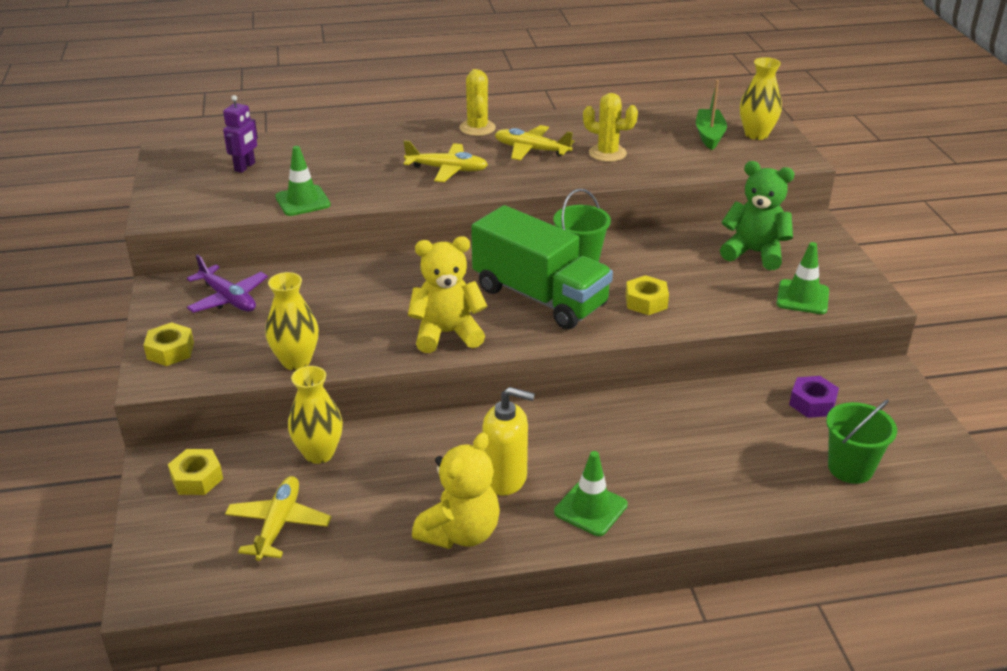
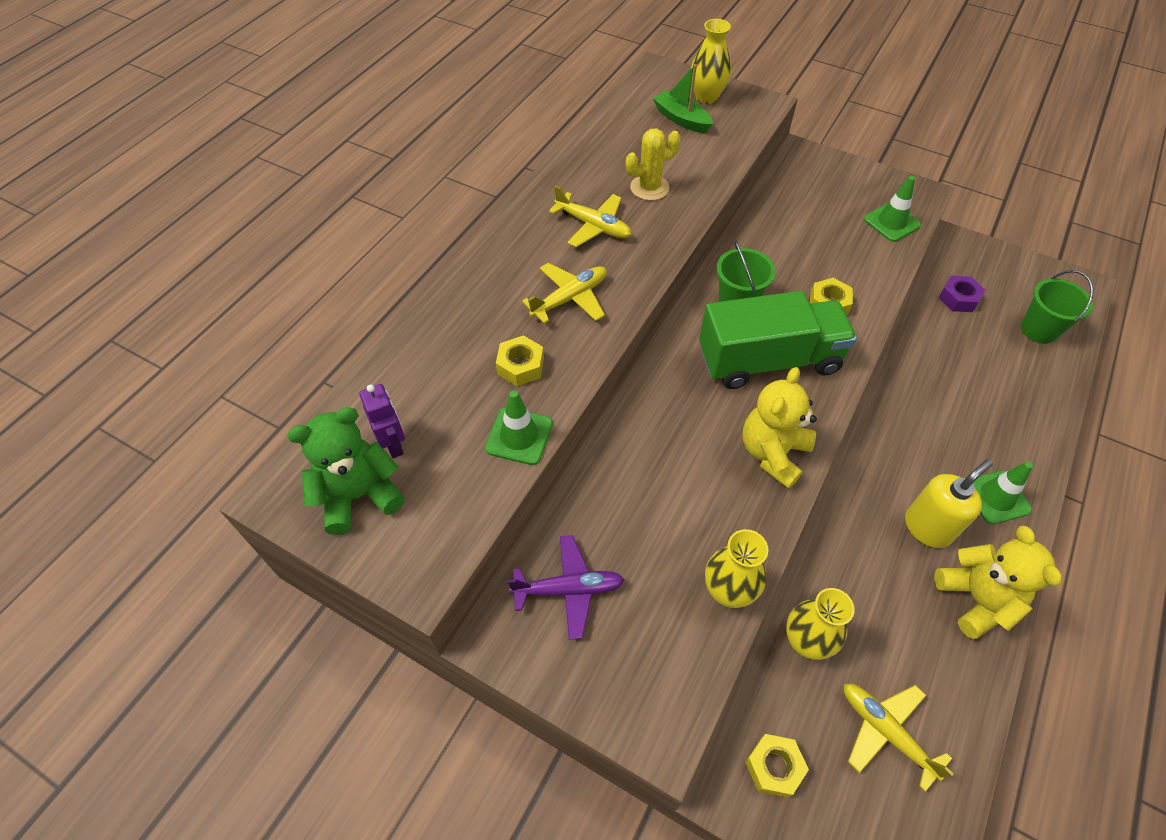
camera: 50 degrees left, 20 degrees up
yellow nut [143,322,194,366] -> yellow nut moved to [496,335,544,386]
yellow cactus [460,69,496,136] -> none
yellow plane [495,125,574,160] -> yellow plane turned 120 degrees counterclockwise [549,186,632,247]
green teddy bear [720,161,795,270] -> green teddy bear moved to [287,407,405,535]

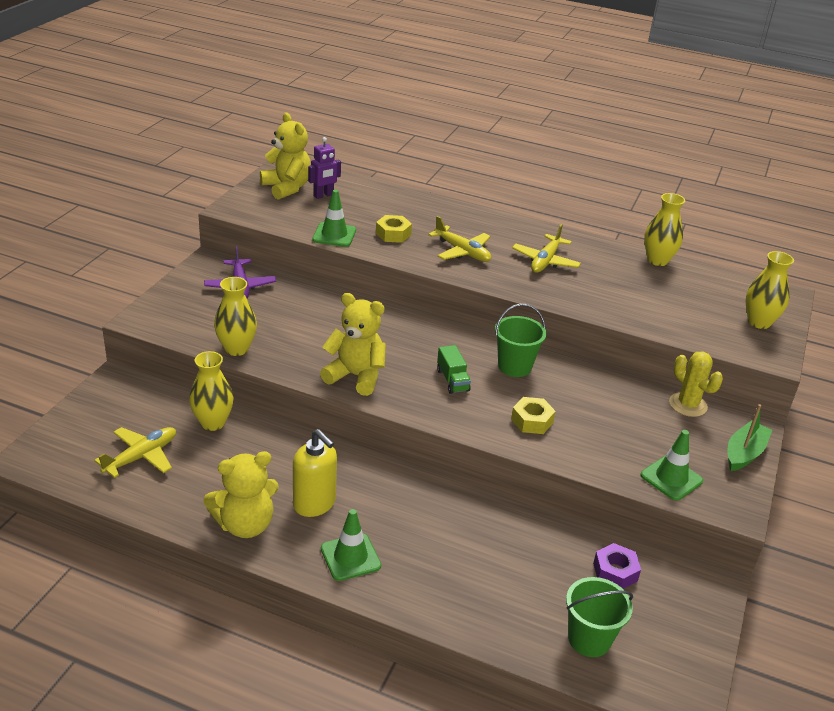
camera: 80 degrees right, 20 degrees down
green teddy bear [287,407,405,535] -> yellow teddy bear [260,113,311,200]
yellow cactus [626,129,681,201] -> yellow cactus moved to [669,351,723,417]
green boat [653,64,713,133] -> green boat moved to [728,404,772,471]
green truck [699,291,857,389] -> green truck [437,345,471,394], size x0.41
yellow nut [745,734,809,798] -> none
none -> yellow vase [644,193,685,266]

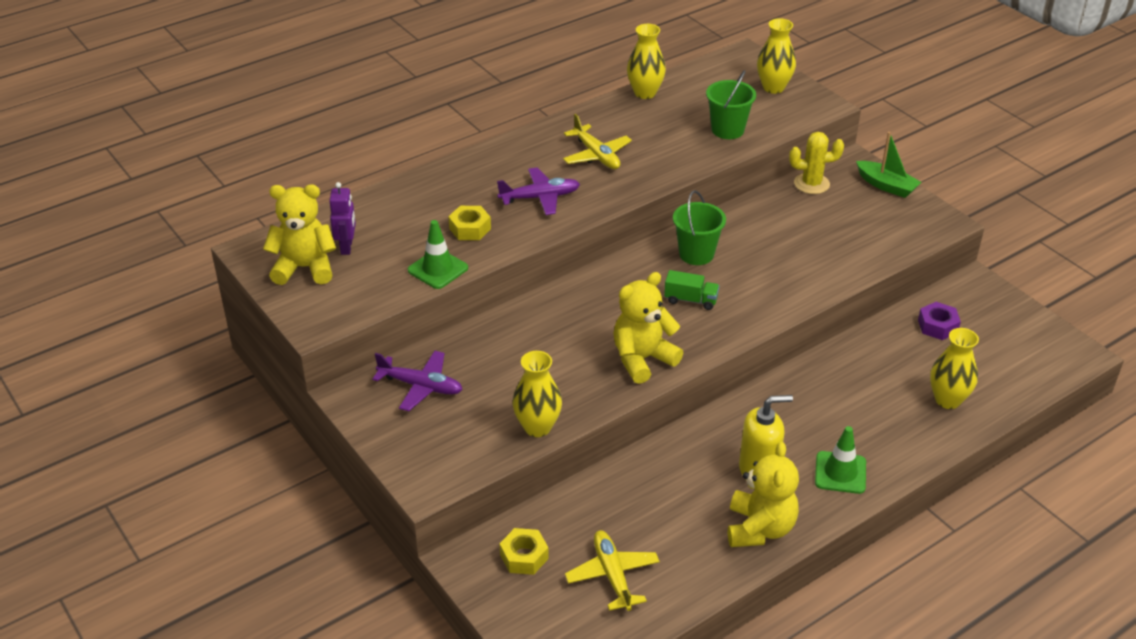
camera: 55 degrees left, 5 degrees up
yellow vase [189,351,234,431] -> yellow vase moved to [930,328,979,409]
yellow plane [428,216,491,262] -> purple plane [497,167,580,215]
yellow nut [511,397,556,434] -> yellow nut moved to [500,528,549,575]
green bucket [566,577,633,657] -> green bucket moved to [706,70,756,139]
green traffic cone [640,430,703,500] -> none
green boat [728,404,772,471] -> green boat turned 150 degrees clockwise [856,132,921,198]

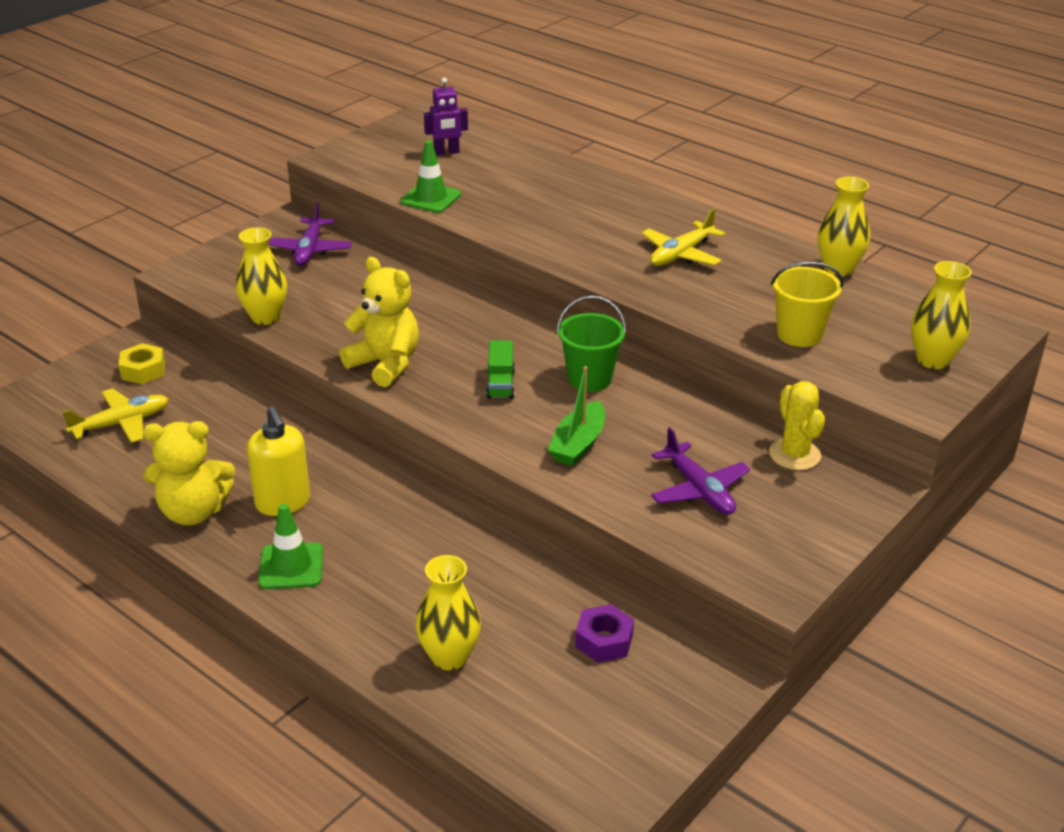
camera: 75 degrees right, 5 degrees down
yellow teddy bear [263,184,336,285] -> none
yellow nut [448,206,491,240] -> none
purple plane [497,167,580,215] -> purple plane moved to [651,427,750,515]
green bucket [706,70,756,139] -> yellow bucket [771,261,843,347]
green boat [856,132,921,198] -> green boat moved to [548,366,605,466]

